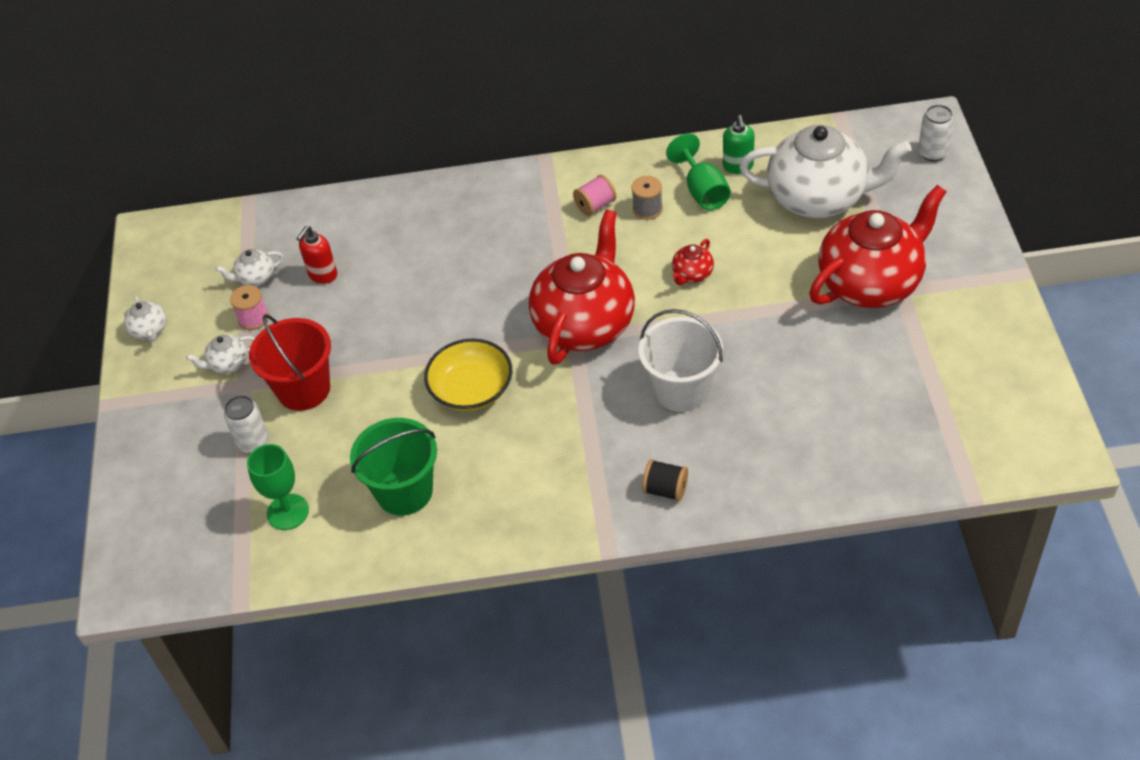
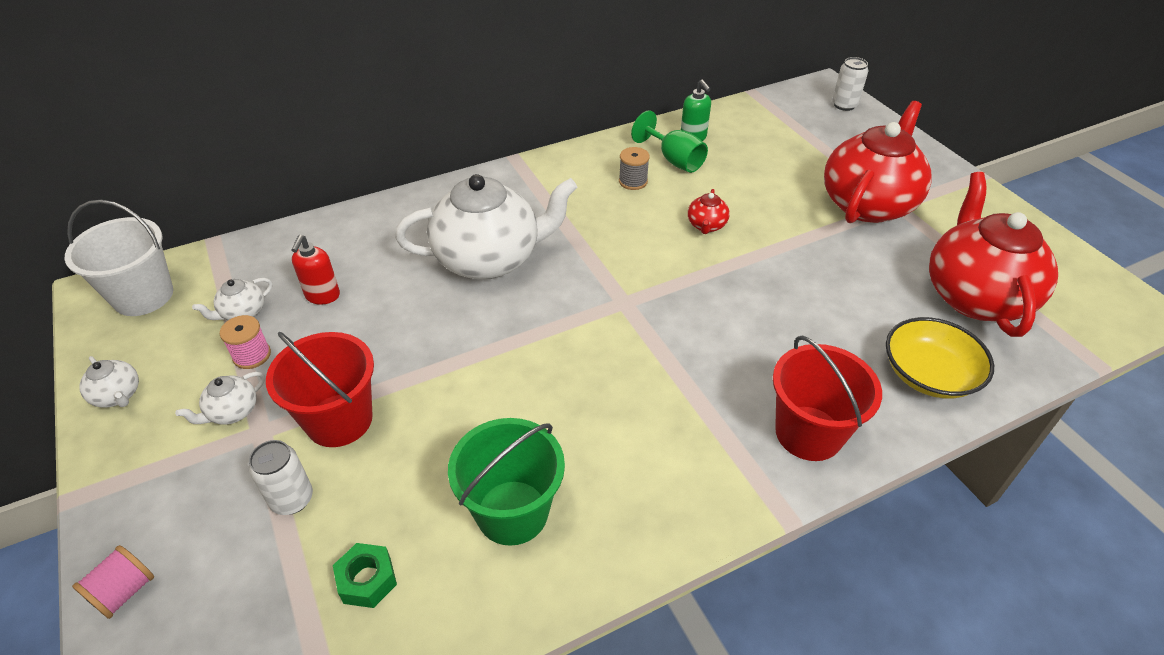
camera: 25 degrees left, 5 degrees down
green goblet [247,444,309,530] -> green nut [333,543,397,608]
yellow bowl [424,339,512,411] -> yellow bowl moved to [886,317,994,398]
red teapot [529,209,635,365] -> red teapot moved to [929,172,1058,337]
pink spool [573,175,616,216] -> pink spool moved to [72,545,154,619]
white bucket [638,309,723,412] -> white bucket moved to [65,200,173,316]
black spool [642,459,688,501] -> red bucket [773,335,882,461]
white teapot [739,125,912,218] -> white teapot moved to [395,174,578,280]

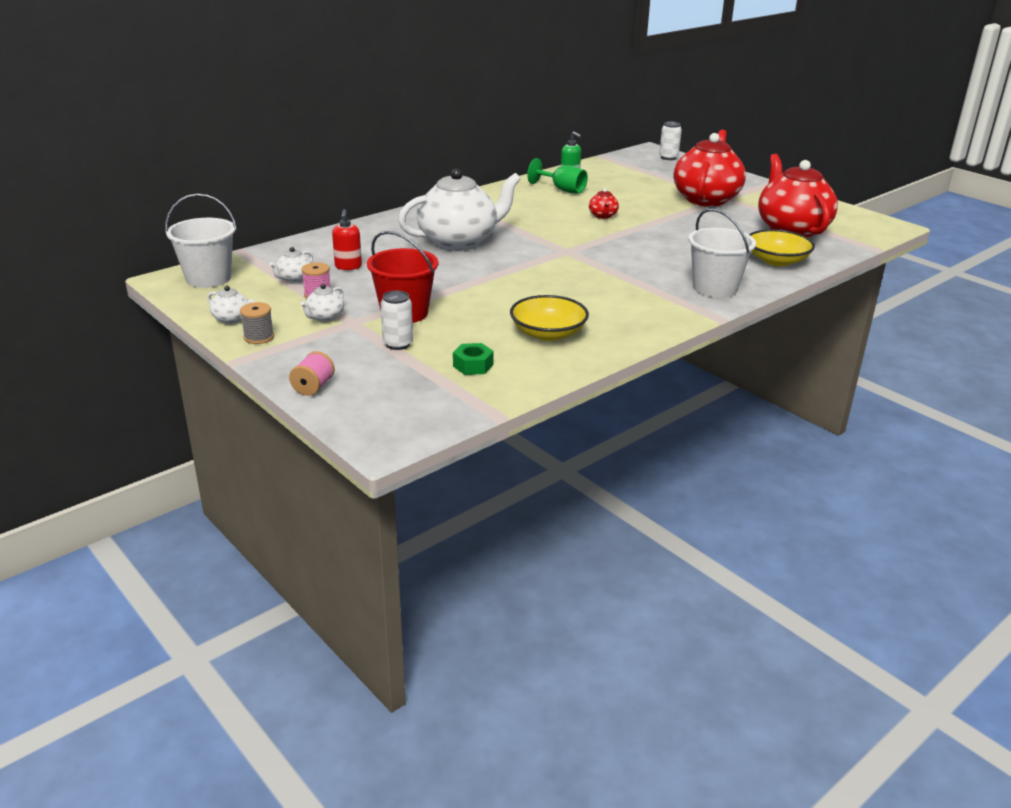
camera: 15 degrees left, 15 degrees down
green bucket [448,418,565,546] -> yellow bowl [510,295,589,341]
grey spool [619,147,650,190] -> grey spool moved to [240,302,274,344]
red bucket [773,335,882,461] -> white bucket [688,208,756,298]

